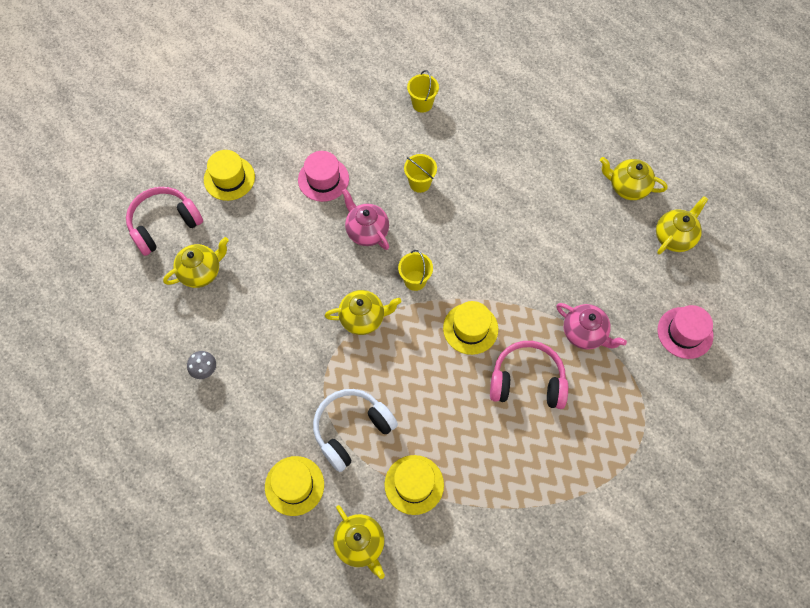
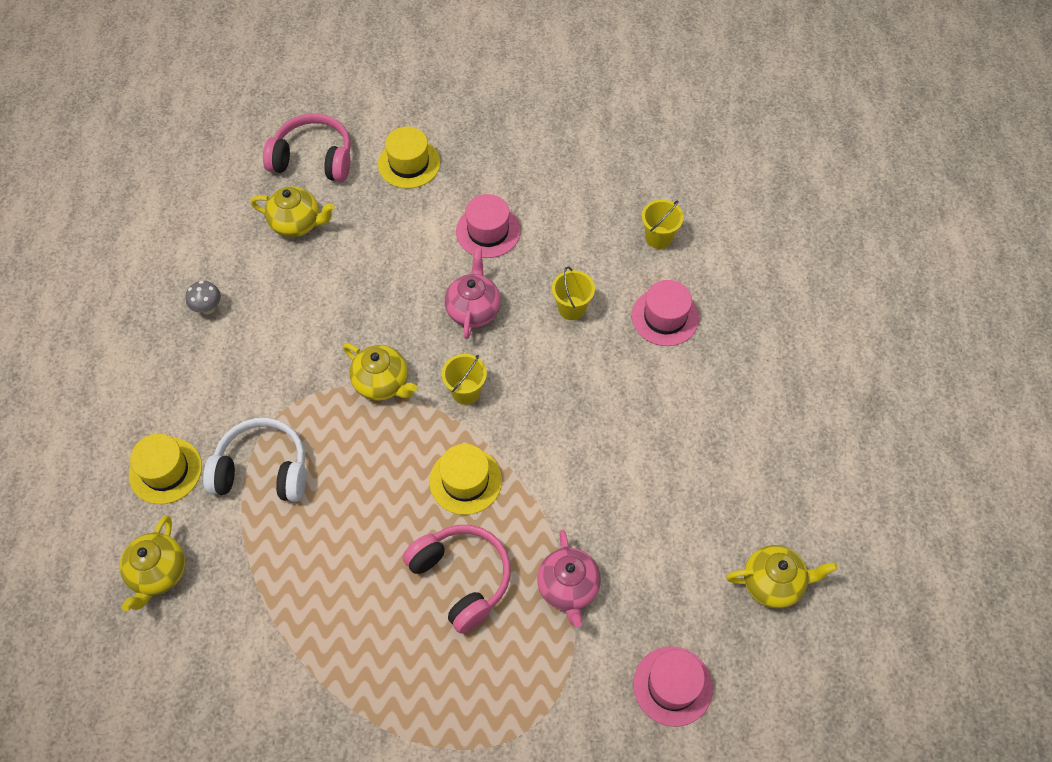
camera: 45 degrees right, 5 degrees down
yellow hat [384,455,444,515] -> none
yellow teapot [600,157,668,200] -> none
none -> pink hat [632,280,699,346]

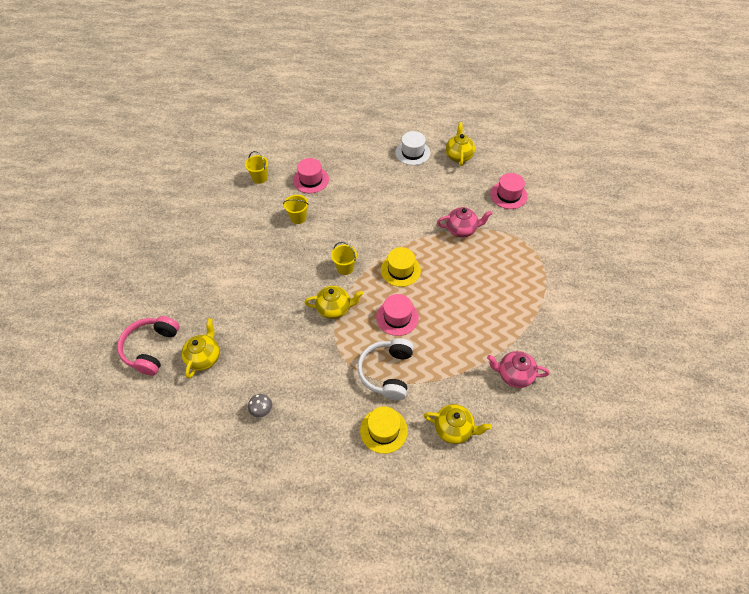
camera: 85 degrees left, 5 degrees down
yellow teapot [343,343,417,401] -> yellow teapot turned 45 degrees clockwise [304,286,363,319]
yellow hat [378,127,440,189] -> none
pink headphones [402,525,511,634] -> none
pink teapot [445,248,501,339] -> pink teapot moved to [487,351,549,388]
pink hat [456,194,521,258] -> pink hat moved to [376,294,419,336]
none -> white hat [395,131,430,165]

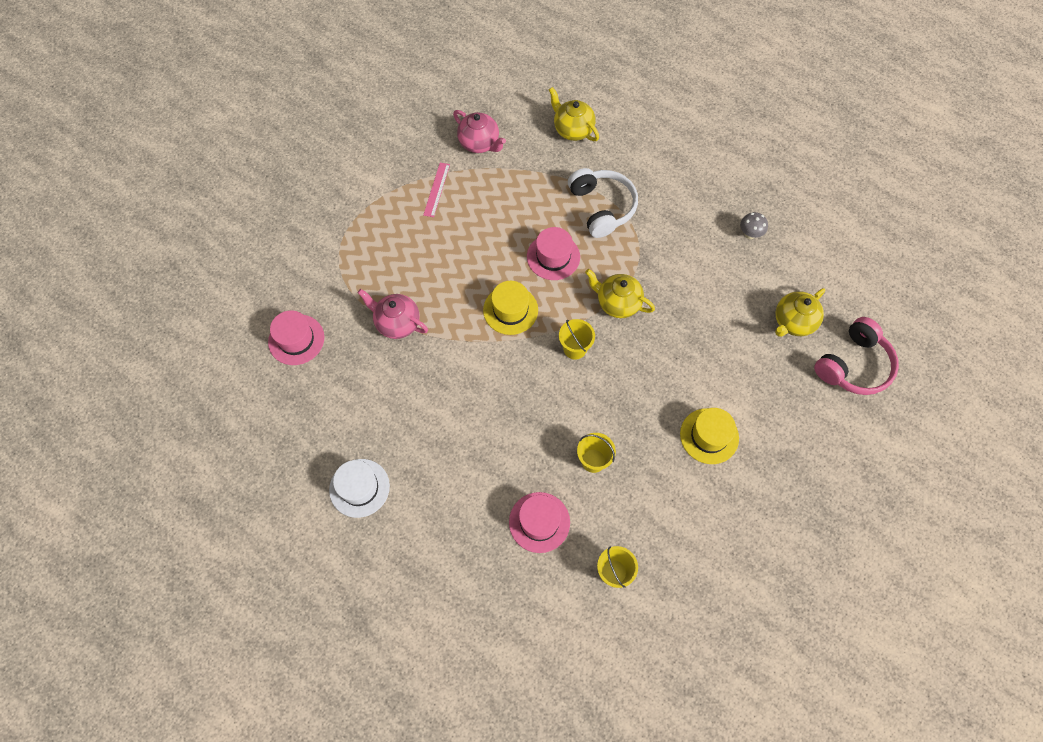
camera: 150 degrees left, 10 degrees up
white headphones [357,338,414,400] -> white headphones turned 60 degrees counterclockwise [568,168,638,238]
yellow hat [360,406,408,454] -> yellow hat moved to [680,408,739,464]
yellow teapot [446,122,475,166] -> none
none -> pink ruler [423,163,450,217]

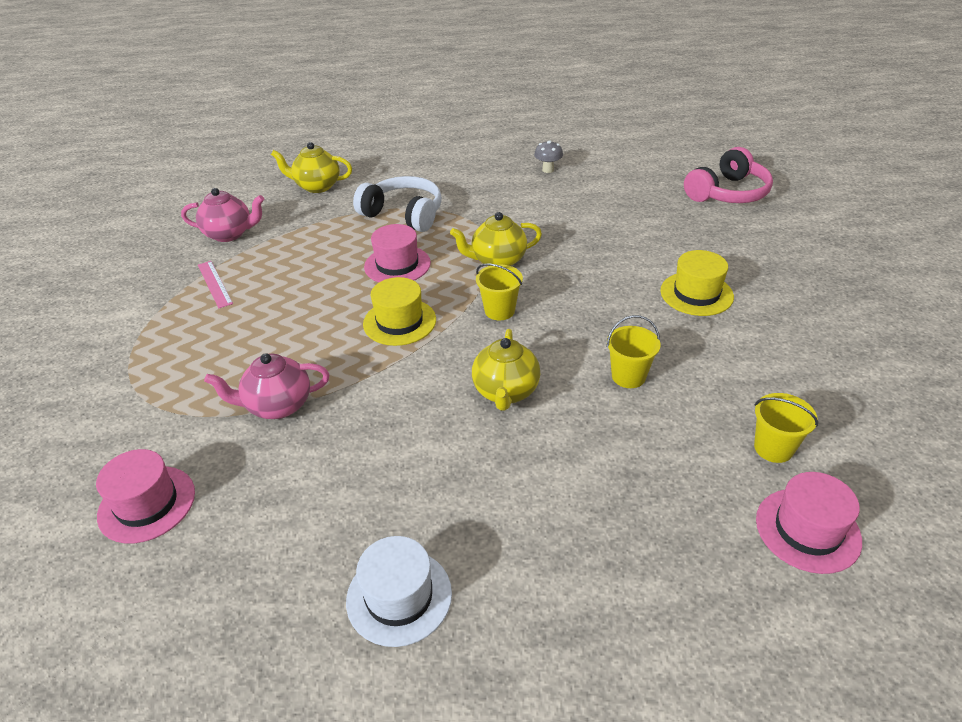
camera: 40 degrees left, 25 degrees down
pink hat [509,492,570,553] -> pink hat moved to [756,472,862,574]
yellow teapot [775,288,825,337] -> yellow teapot moved to [472,329,540,411]
pink headphones [814,317,899,395] -> pink headphones turned 45 degrees clockwise [684,147,773,203]

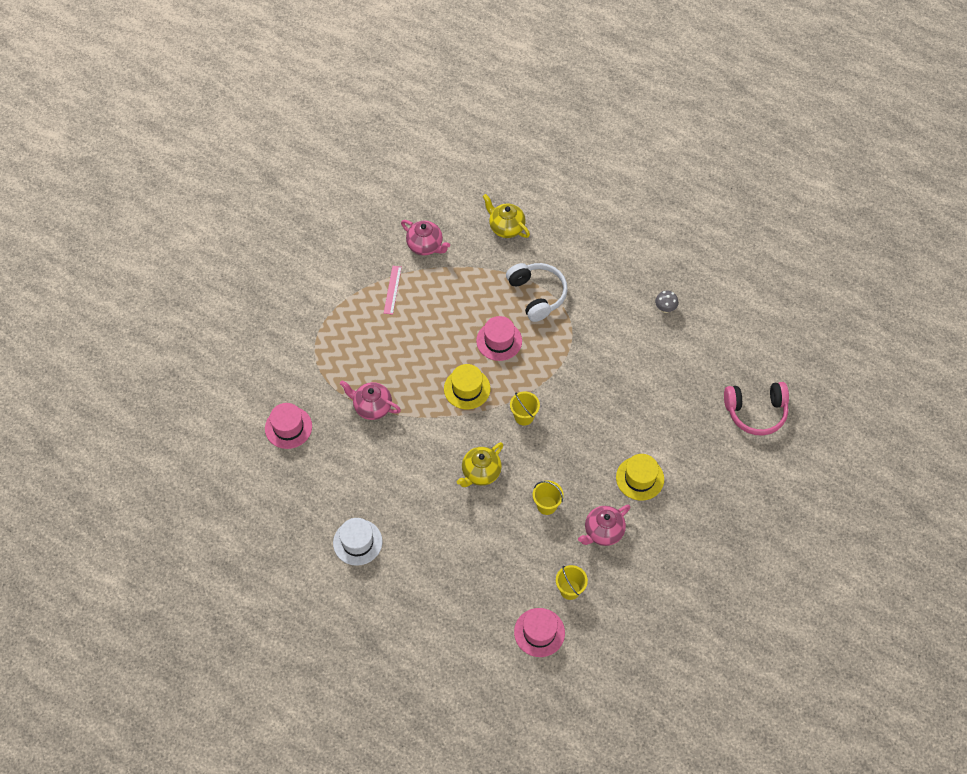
camera: 35 degrees right, 20 degrees up
yellow teapot [450,212,542,266] -> none
none -> pink teapot [578,505,631,546]

